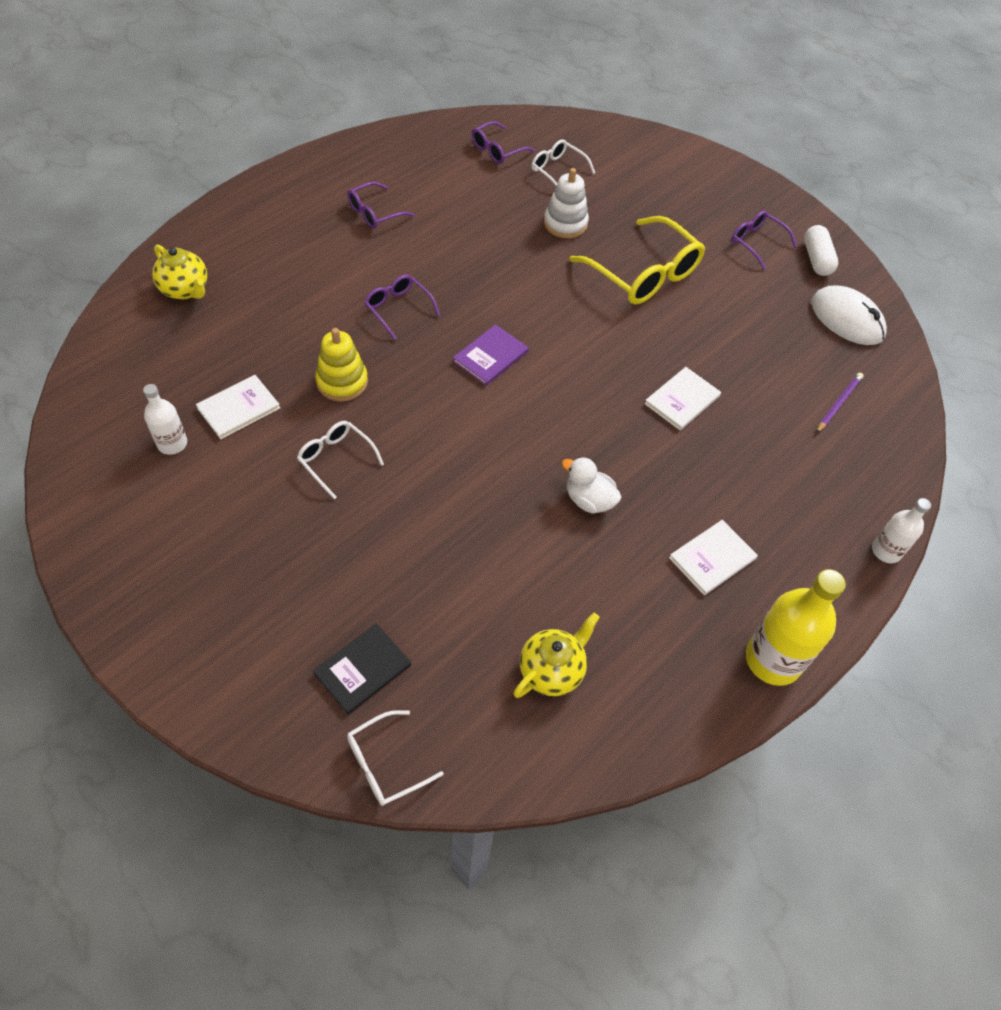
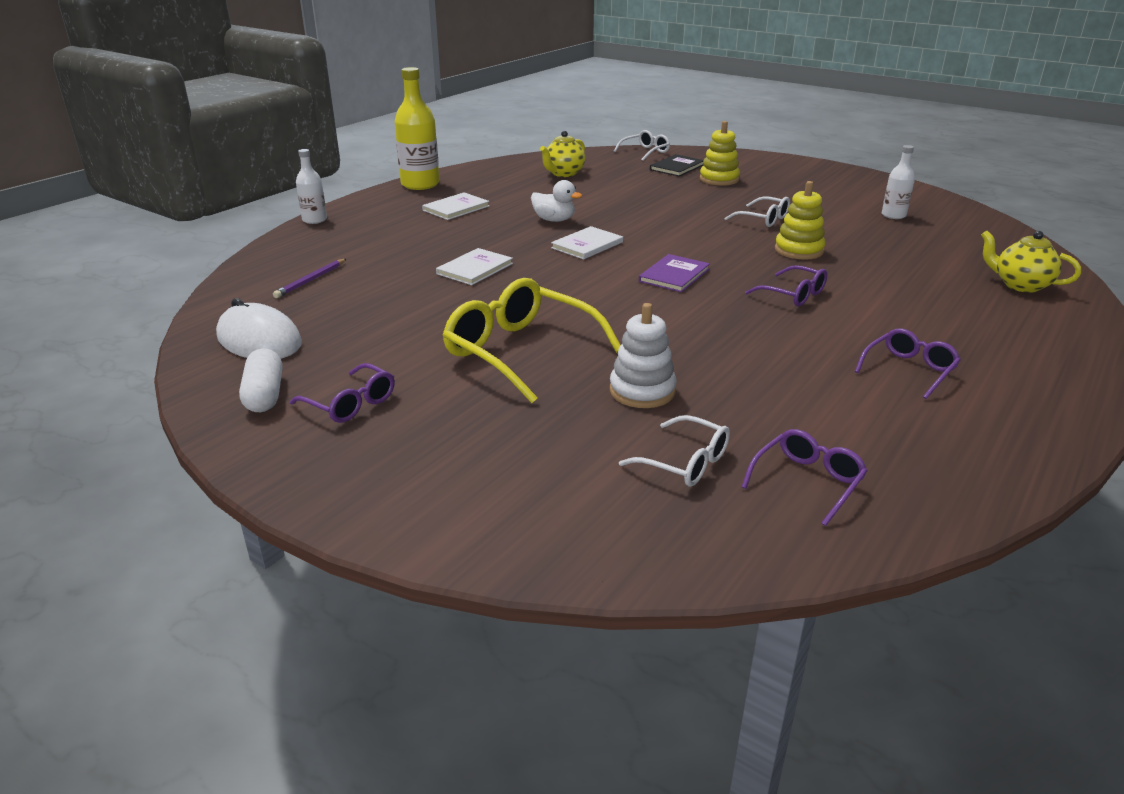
camera: 175 degrees right, 25 degrees down
white book [196,375,280,439] -> white book moved to [551,226,623,260]
none -> yellow stacking toy [700,121,740,186]

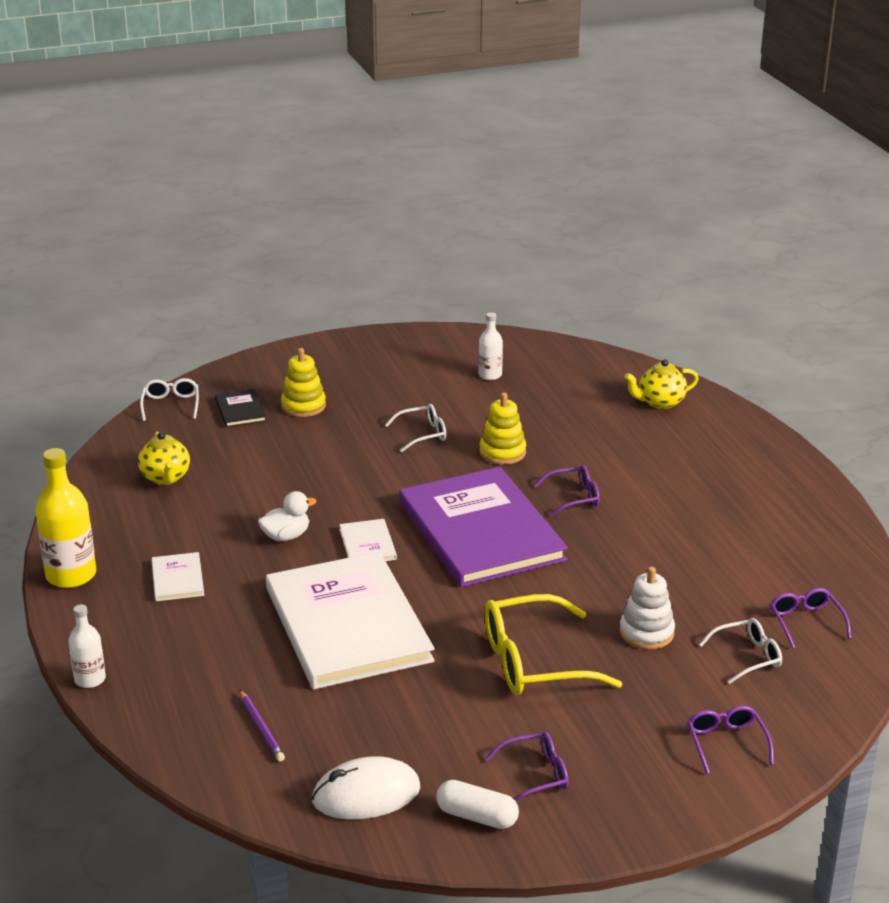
camera: 55 degrees left, 0 degrees up
white book [436,248,513,285] -> white book [266,551,435,689], size x2.49
purple book [639,254,710,292] -> purple book [399,467,568,587], size x2.49
purple glasses [855,328,961,399] -> purple glasses moved to [687,706,774,774]

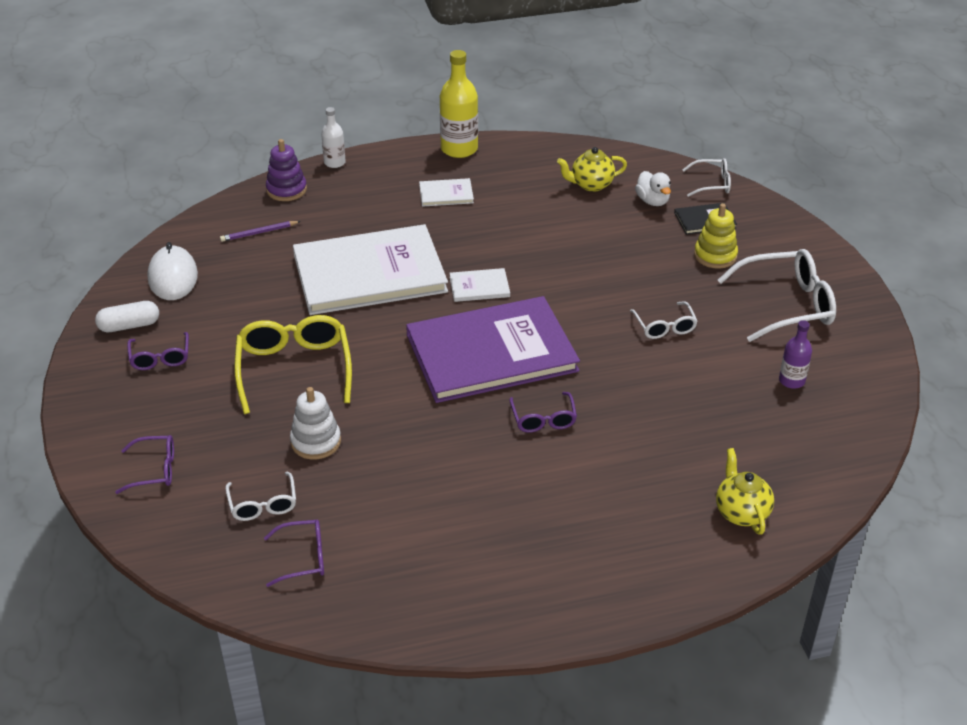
camera: 95 degrees right, 10 degrees up
white duck [258,491,317,541] -> white duck moved to [635,171,671,206]
white capsule [436,780,519,829] -> white capsule turned 45 degrees clockwise [95,301,159,332]
white bottle [478,312,503,380] -> purple bottle [779,320,812,389]
yellow stacking toy [479,392,526,465] -> none
none -> purple stacking toy [266,139,307,201]
none -> white glasses [718,249,836,342]

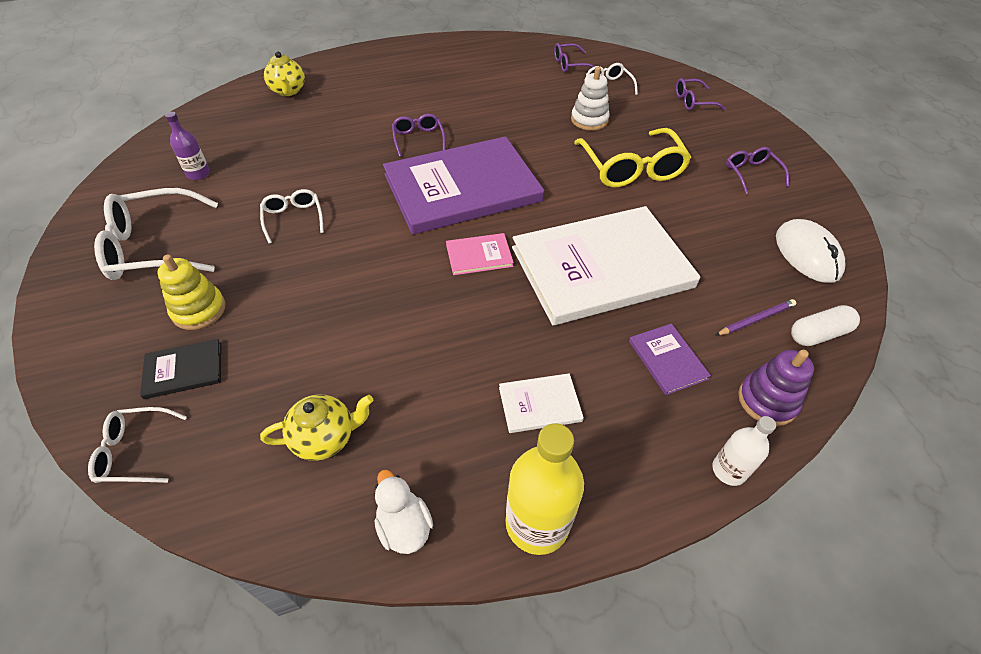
camera: 175 degrees right, 10 degrees up
white capsule [95,301,159,332] -> white capsule moved to [791,305,860,346]
white book [449,268,510,302] -> pink book [446,233,514,275]
white duck [635,171,671,206] -> white duck moved to [375,470,433,554]
none -> purple book [629,323,711,395]

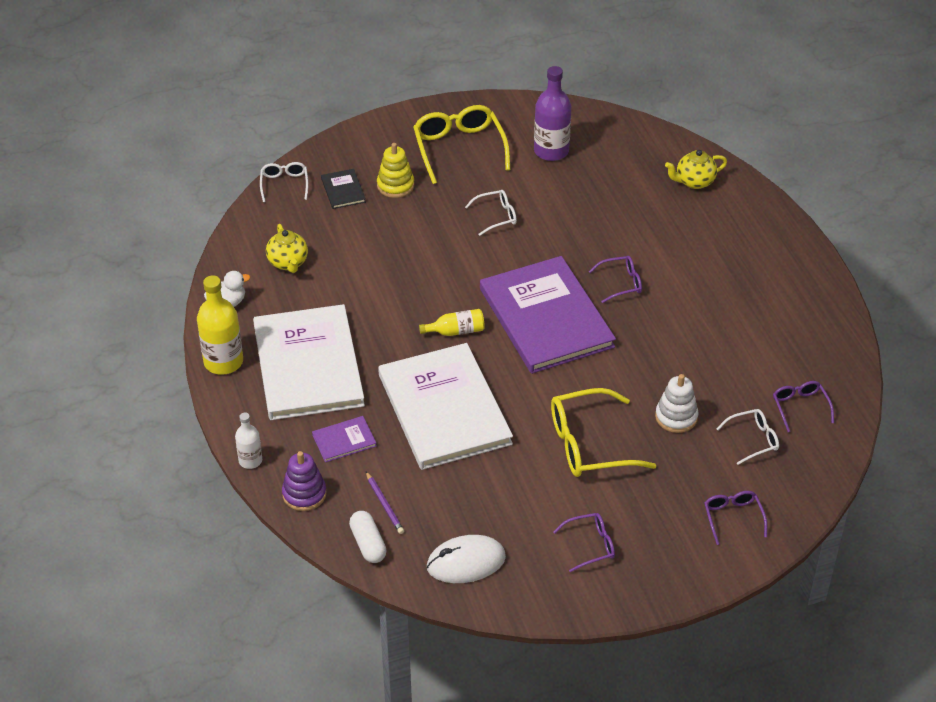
camera: 90 degrees right, 5 degrees down
white glasses [94,188,218,280] -> yellow glasses [413,105,510,184]
purple bottle [165,112,210,180] -> purple bottle [534,66,572,161], size x1.75
pink book [446,233,514,275] -> yellow bottle [419,309,485,336]
white book [499,373,584,433] -> white book [253,304,365,420], size x2.49

